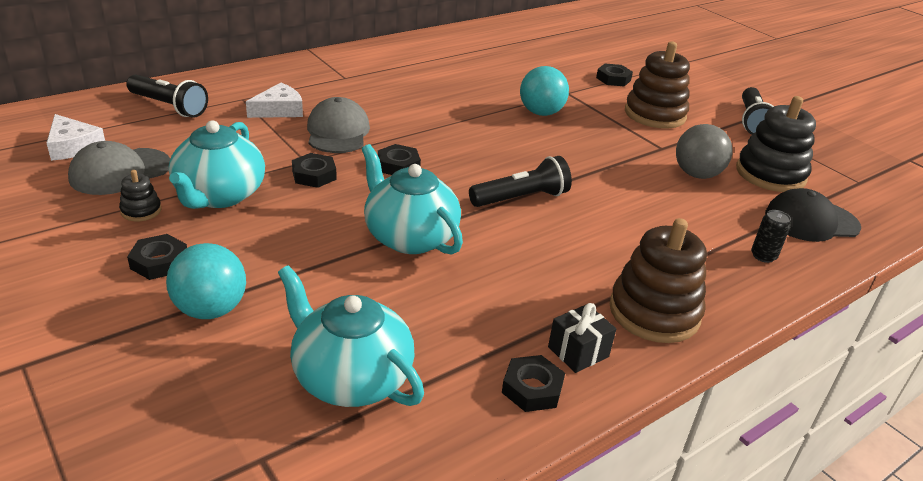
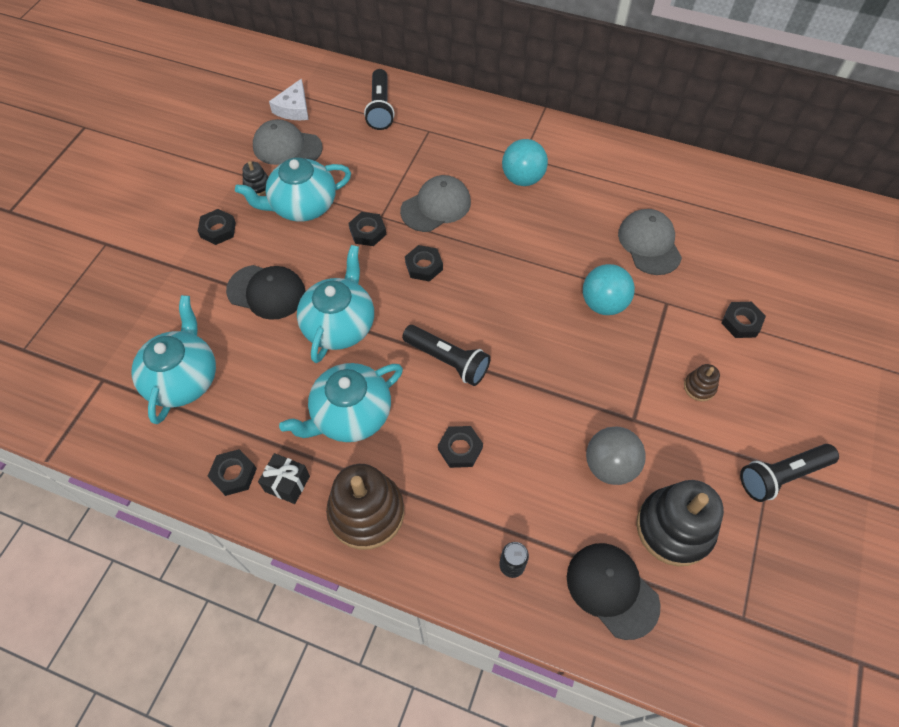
camera: 60 degrees right, 25 degrees up
turquoise ball [166,243,246,319] -> turquoise ball moved to [502,139,548,186]
white cheese [246,83,303,118] -> none
brown stacking toy [625,42,690,129] -> brown stacking toy [684,364,720,401], size x0.46
none -> black cap [226,265,306,320]
none -> turquoise teapot [279,363,403,442]
none -> black nut [438,426,483,468]
none -> grey cap [618,209,682,275]

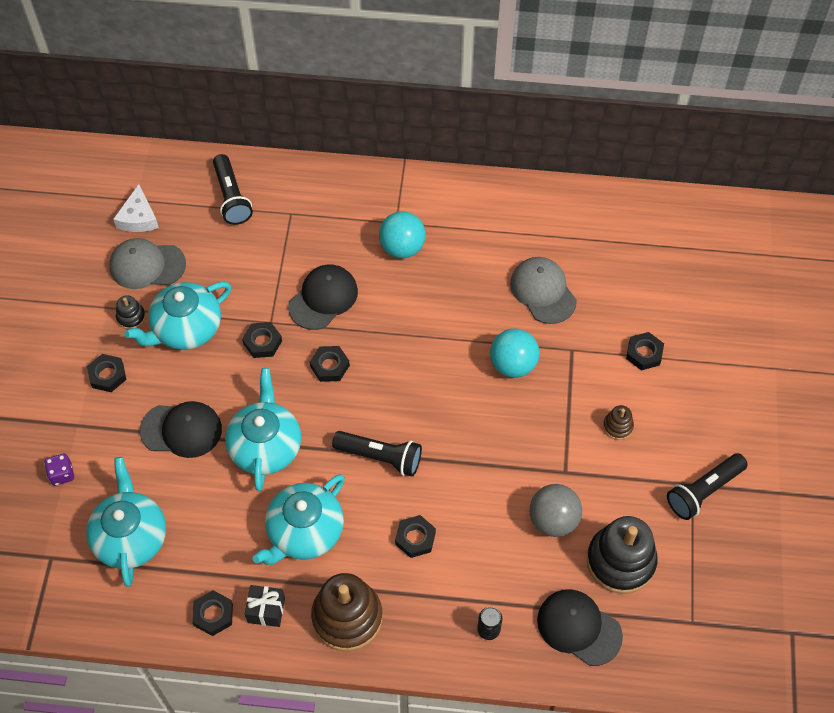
camera: 15 degrees left, 0 degrees up
grey cap [400,175,471,232] -> black cap [288,265,358,330]
none -> purple dice [44,454,74,486]

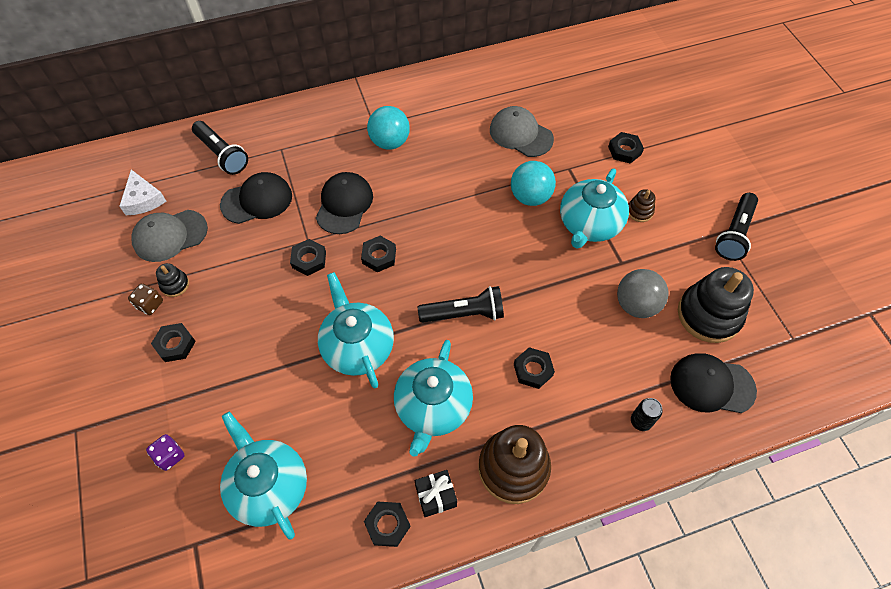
camera: 25 degrees left, 0 degrees up
turquoise teapot [124,282,231,350] -> turquoise teapot moved to [560,169,629,249]
black cap [140,401,222,458] -> black cap moved to [220,172,292,224]
none -> brown dice [128,283,163,315]

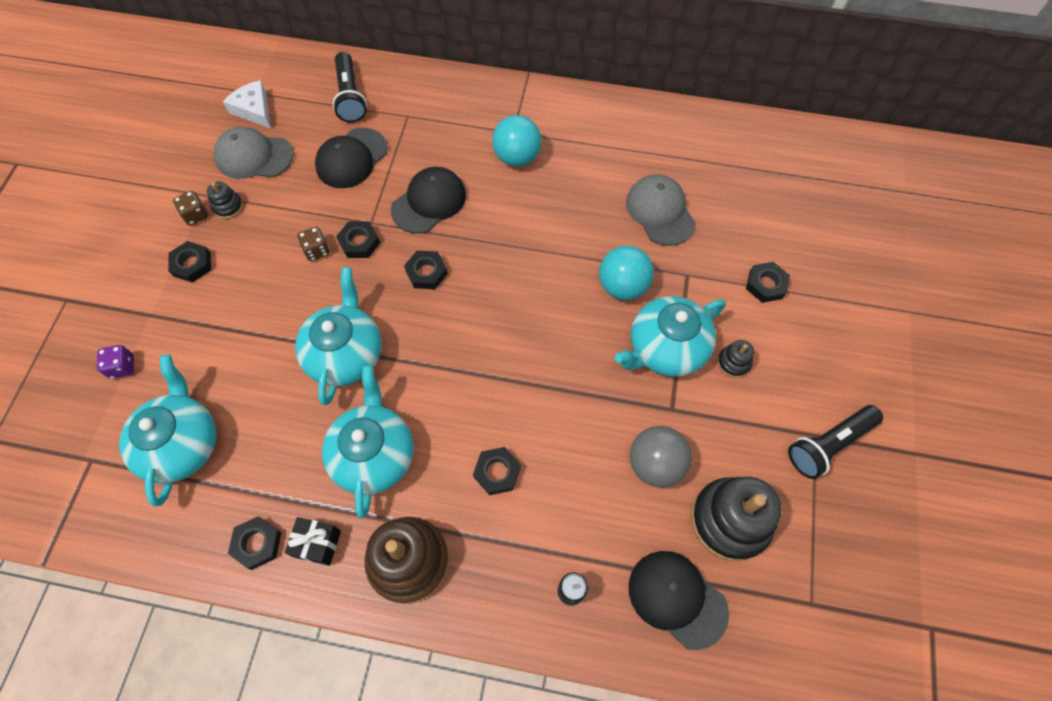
camera: 30 degrees right, 5 degrees up
white cheese [119,170,166,215] -> white cheese turned 135 degrees clockwise [223,80,271,128]
black cap [220,172,292,224] -> black cap turned 120 degrees clockwise [315,128,388,188]
turquoise teapot [394,340,473,457] -> turquoise teapot turned 135 degrees clockwise [322,365,414,518]
black flashlight [418,286,504,323] -> none
brown stacking toy [628,189,655,222] -> black stacking toy [717,340,754,378]
none -> brown dice [297,227,330,261]

